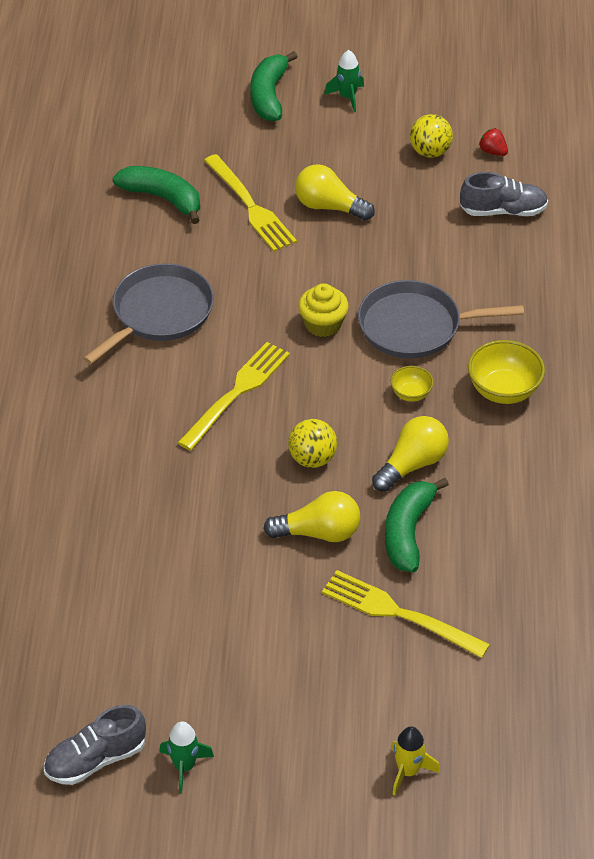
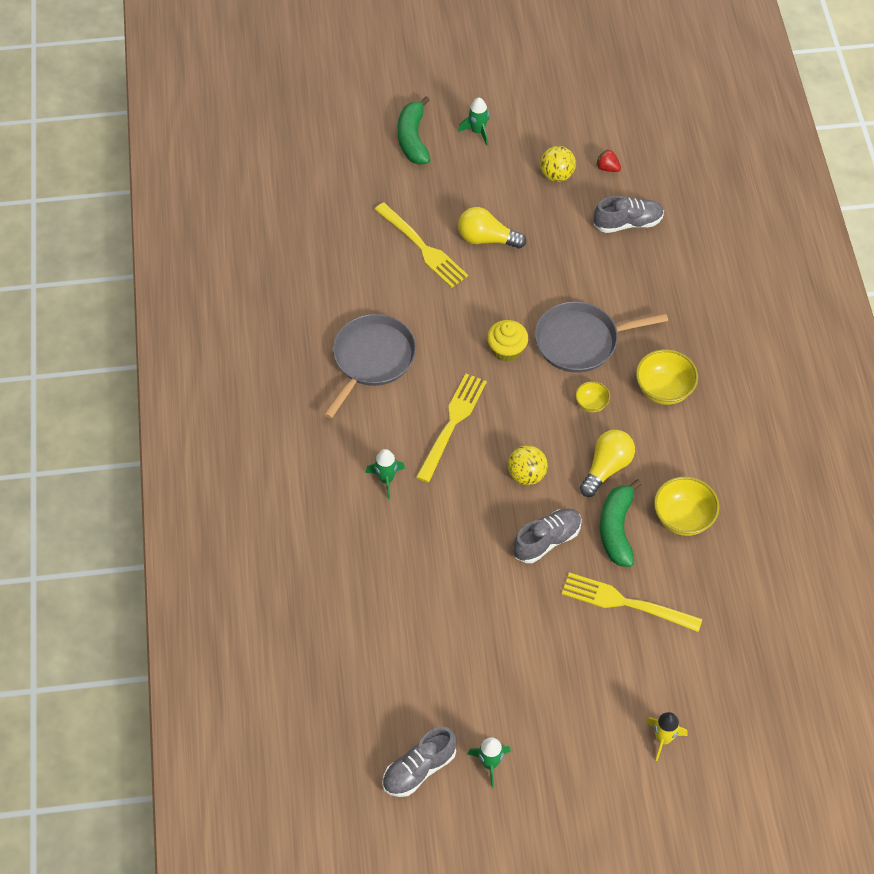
camera: 10 degrees left, 10 degrees up
green banana [113,166,200,224] -> none
yellow light bulb [263,491,360,542] -> grey shoe [513,508,582,563]
none -> green rocket [366,449,405,499]
none -> yellow bowl [654,476,719,536]

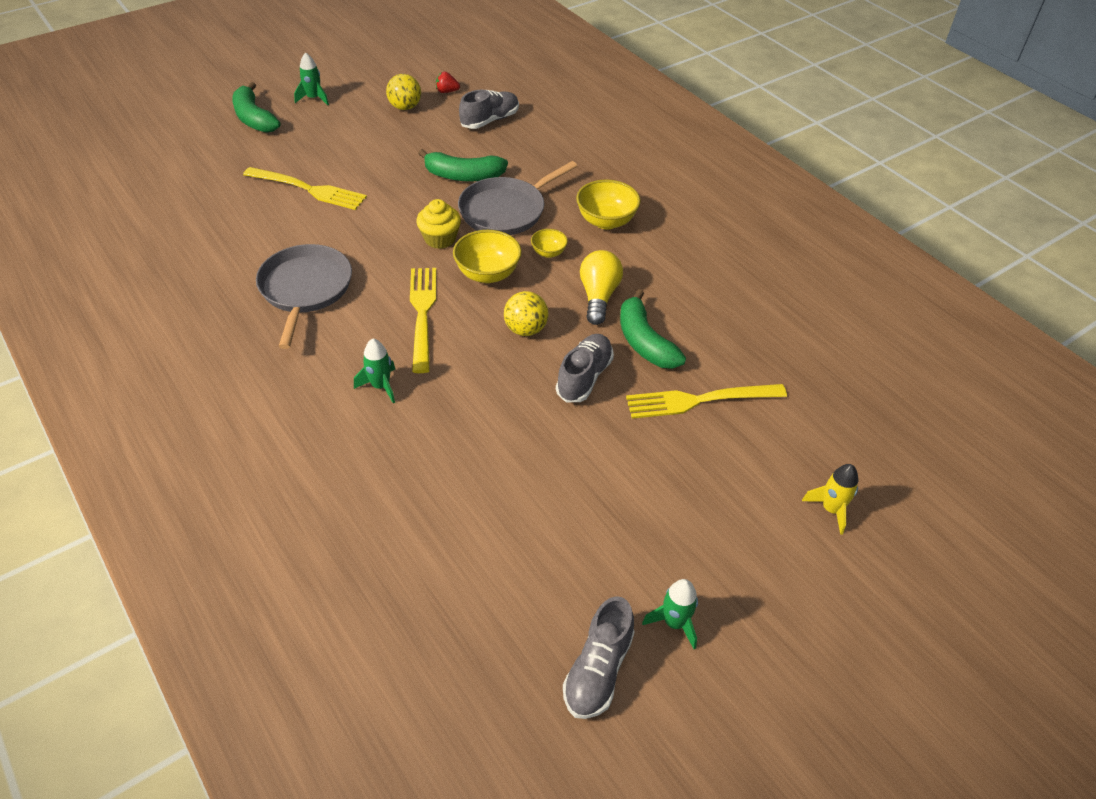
camera: 30 degrees left, 10 degrees down
yellow light bulb [458,207,526,249] -> none
yellow bowl [654,476,719,536] -> yellow bowl moved to [453,230,522,283]
none -> green banana [418,149,508,182]

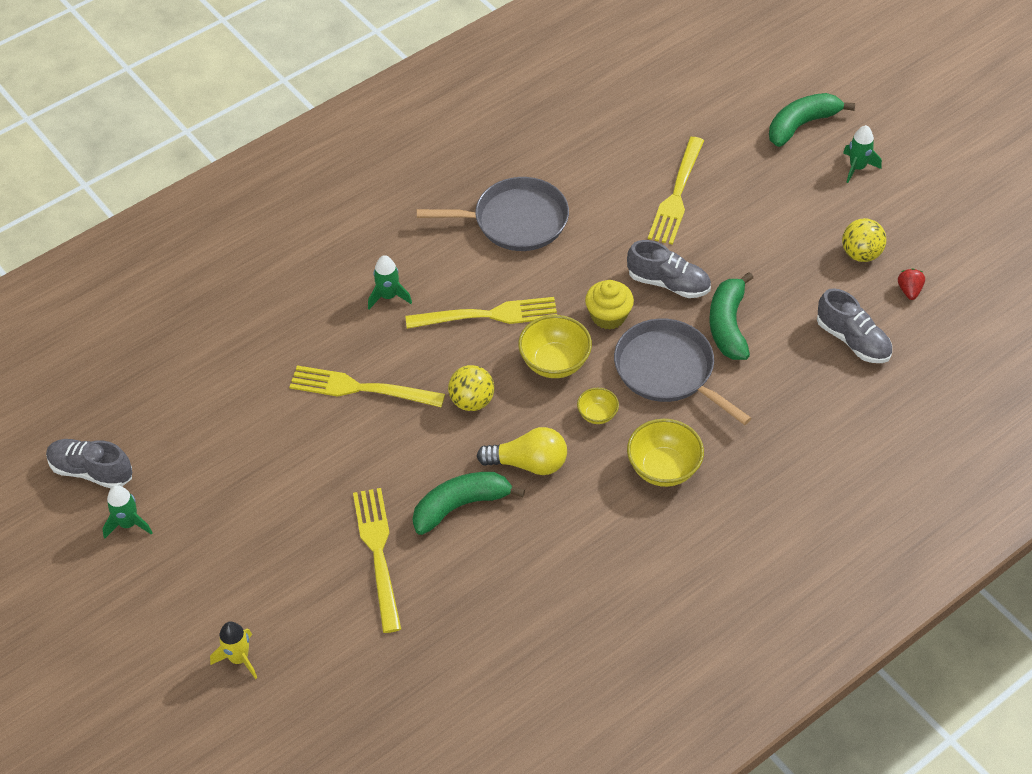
camera: 90 degrees right, 5 degrees up
grey shoe [556,334,614,402] -> grey shoe moved to [627,240,711,298]
none -> yellow fork [290,365,445,407]

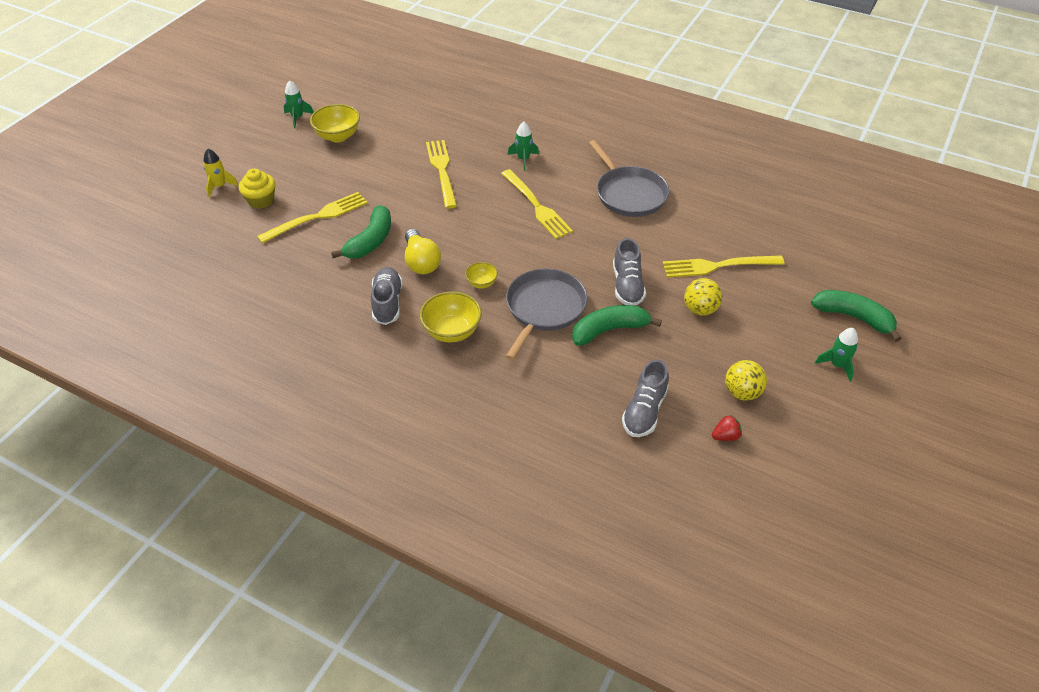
camera: 65 degrees right, 5 degrees down
grey shoe [46,439,132,488] -> grey shoe moved to [371,267,403,325]
green banana [413,472,525,535] -> green banana turned 75 degrees clockwise [331,205,391,258]
yellow ball [448,365,494,411] -> yellow ball moved to [684,278,722,316]
yellow bowl [518,315,592,378] -> yellow bowl moved to [310,104,360,142]
yellow cupcake [585,280,634,330] -> yellow cupcake moved to [239,169,275,209]

